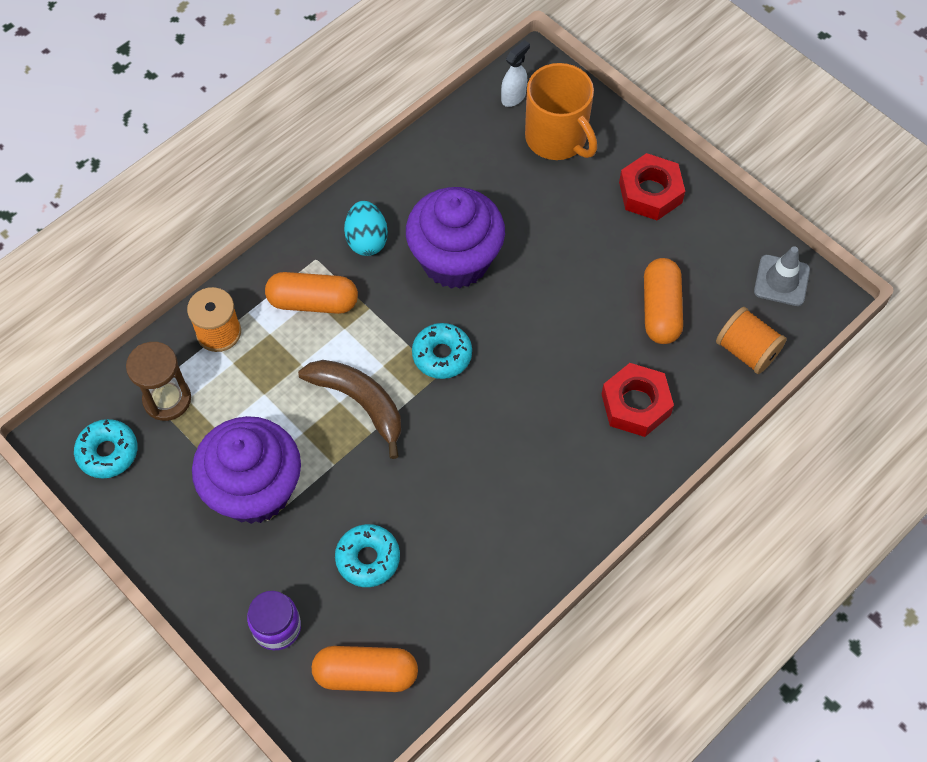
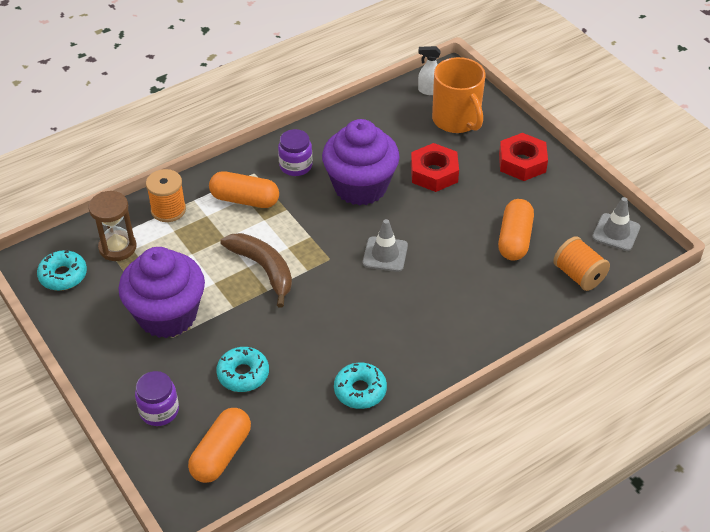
camera: 10 degrees right, 15 degrees down
orange capsule [312,646,418,692] -> orange capsule turned 75 degrees counterclockwise [188,408,251,483]
turquoise egg [344,201,388,256] -> purple jar [278,129,312,176]
turquoise donut [412,323,472,379] -> turquoise donut moved to [334,362,387,409]
white spray bottle [501,40,530,107] -> white spray bottle turned 135 degrees counterclockwise [418,46,441,95]
red nut [602,363,674,437] -> red nut moved to [411,143,459,192]
none -> grey traffic cone [363,219,408,272]

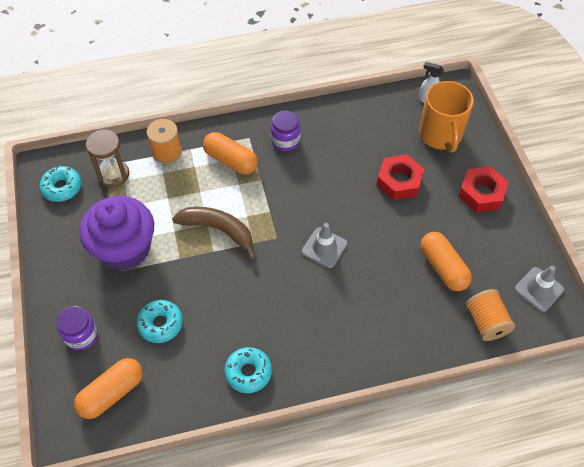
camera: 20 degrees right, 10 degrees up
brown banana [220,233,292,308] -> brown banana turned 45 degrees counterclockwise [172,207,256,260]
purple cupcake [322,119,400,206] -> none
orange capsule [498,199,534,261] -> orange capsule turned 60 degrees counterclockwise [421,232,472,291]

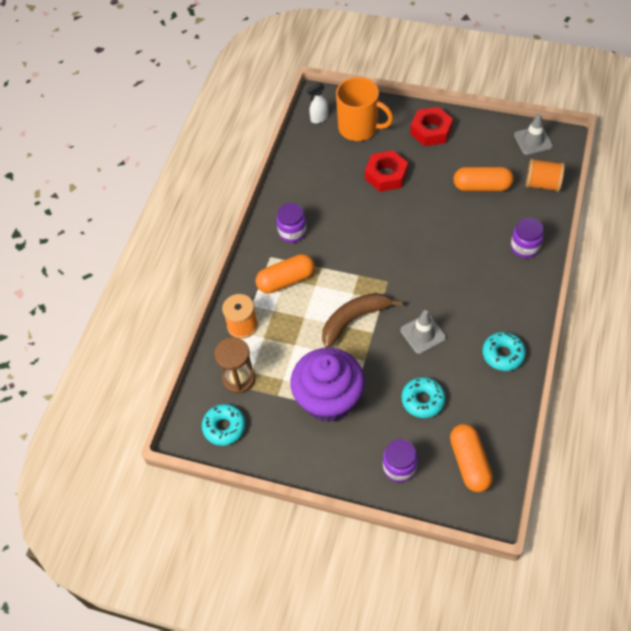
camera: 55 degrees left, 0 degrees up
grey traffic cone [302,223,348,268] -> grey traffic cone moved to [400,310,446,354]
none -> purple jar [511,218,544,258]

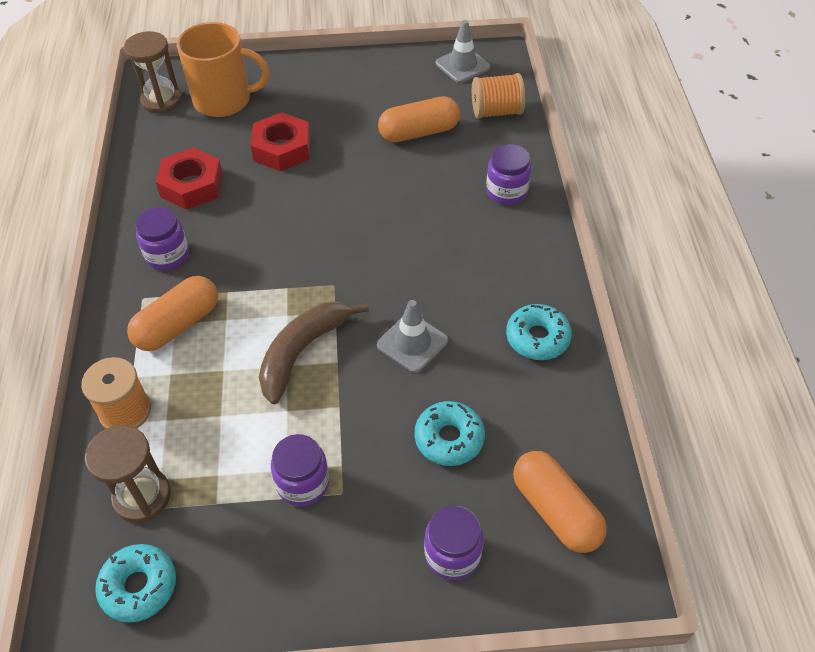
camera: 25 degrees left, 5 degrees down
purple cupcake [290,348,365,422] -> purple jar [271,434,329,506]
white spray bottle [307,82,328,124] -> brown hourglass [124,31,182,114]
red nut [410,107,453,146] -> red nut moved to [156,148,223,210]

